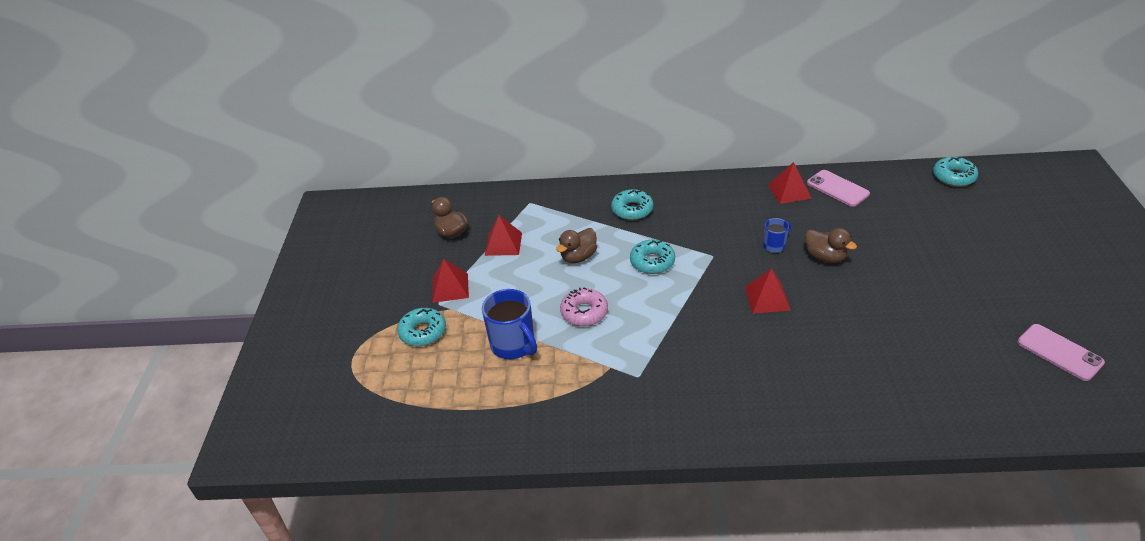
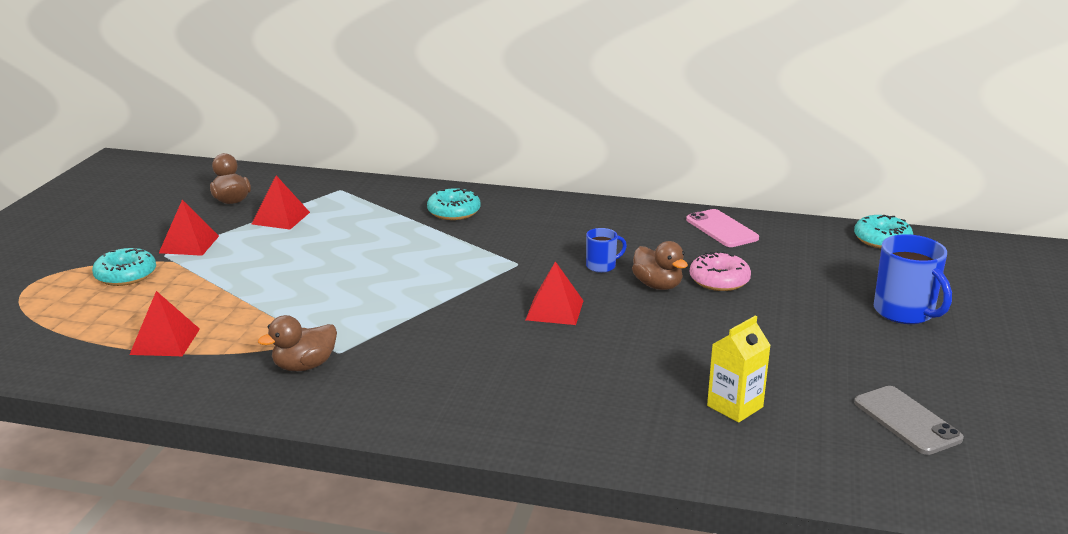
camera: 10 degrees right, 15 degrees down
blue mug [482,289,537,359] -> blue mug moved to [874,234,952,324]
brown duck [556,228,597,263] -> brown duck moved to [258,315,337,371]
pink donut [560,288,608,326] -> pink donut moved to [690,251,751,291]
turquoise donut [630,240,675,274] -> none
red pyramid [768,162,812,204] -> red pyramid moved to [129,291,200,356]
pink phone [1017,324,1105,381] -> grey phone [854,386,964,455]
none -> yellow carton [707,315,771,423]

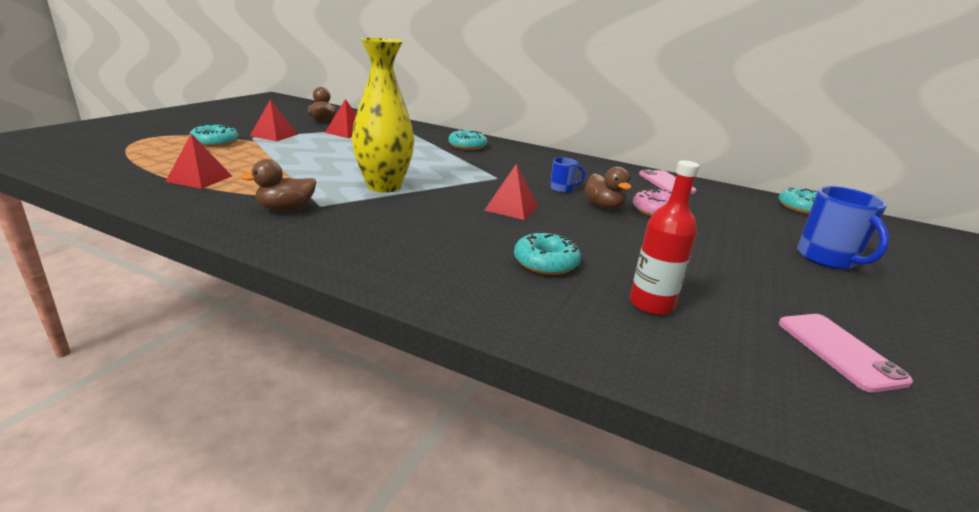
camera: 10 degrees right, 0 degrees up
yellow carton [707,315,771,423] -> red bottle [630,161,699,315]
grey phone [854,386,964,455] -> pink phone [779,314,913,393]
none -> yellow vase [352,38,414,193]
none -> turquoise donut [514,231,581,275]

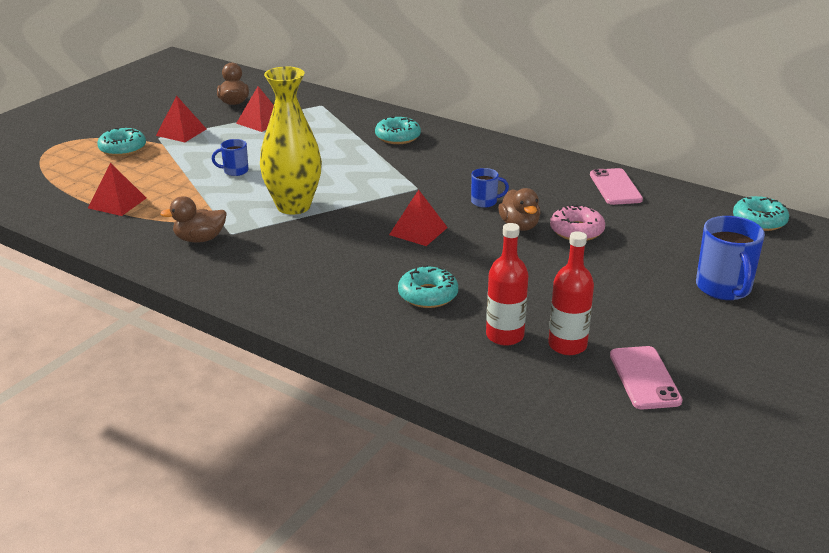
camera: 10 degrees right, 5 degrees up
none -> blue mug [212,139,248,176]
none -> red bottle [548,231,594,355]

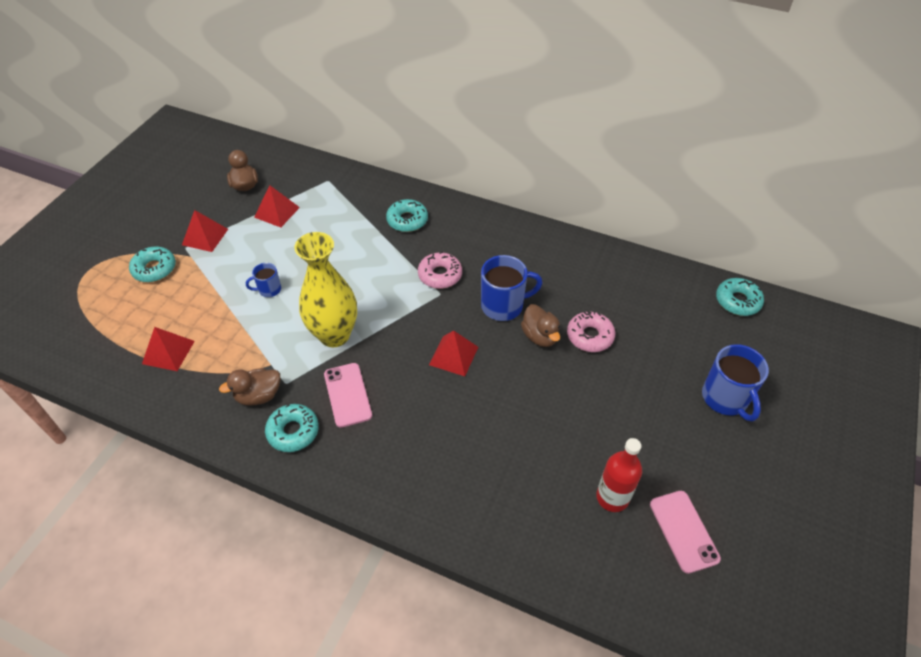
camera: 10 degrees left, 20 degrees up
turquoise donut [398,265,458,308] -> turquoise donut moved to [265,404,319,452]
blue mug [471,168,509,208] -> blue mug [481,255,543,321], size x1.84
red bottle [486,223,529,346] -> none
pink phone [590,168,643,205] -> pink phone moved to [324,363,372,428]
none -> pink donut [418,252,462,289]

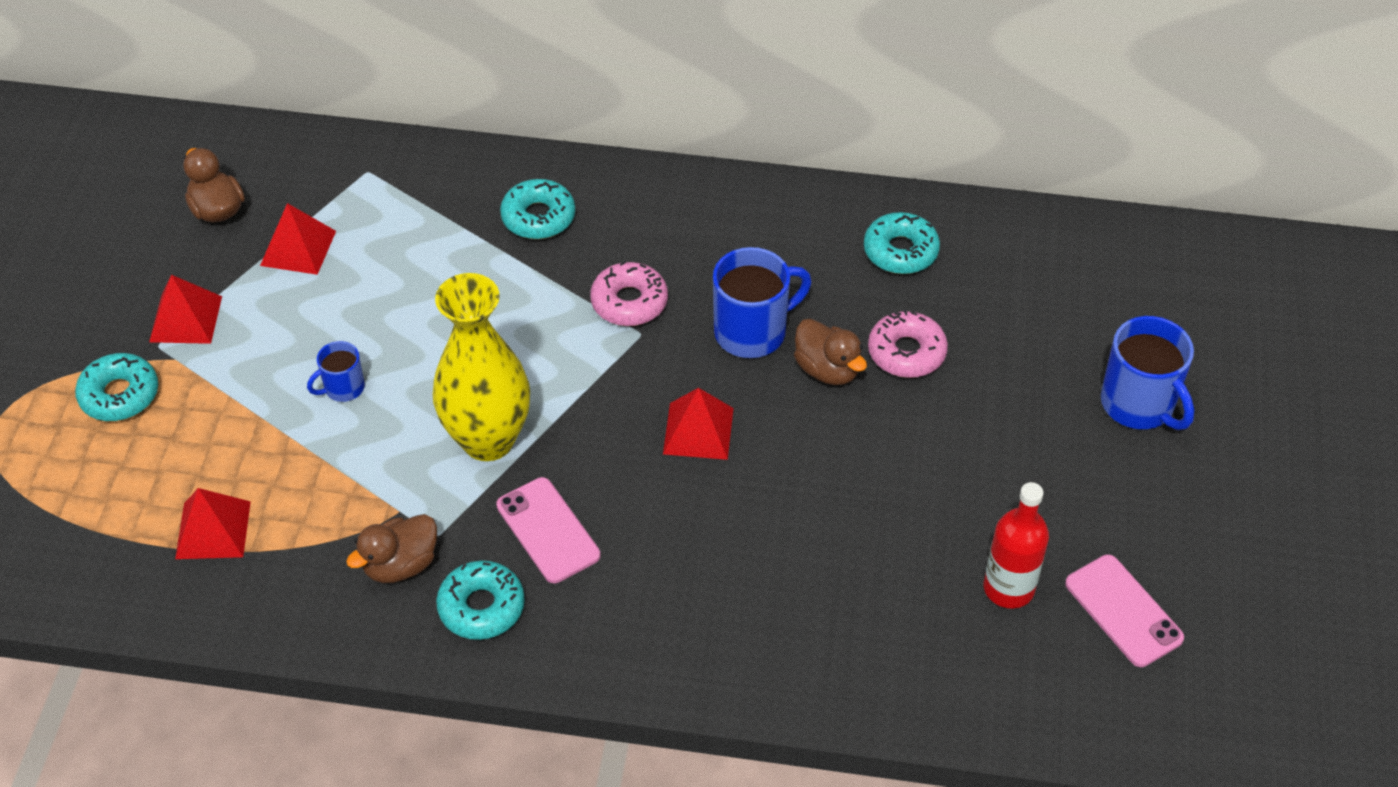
camera: 15 degrees left, 0 degrees up
turquoise donut [716,278,764,316] -> turquoise donut moved to [864,212,940,274]

